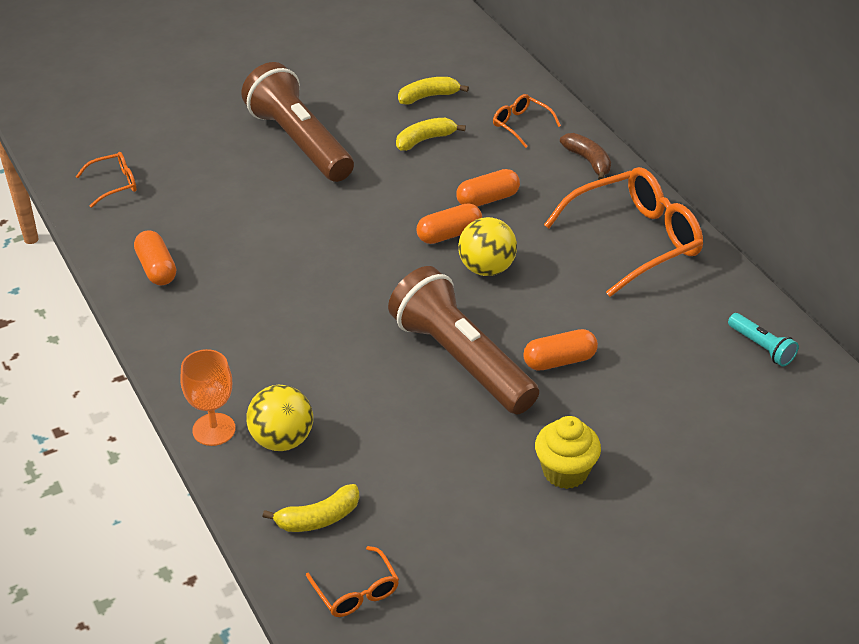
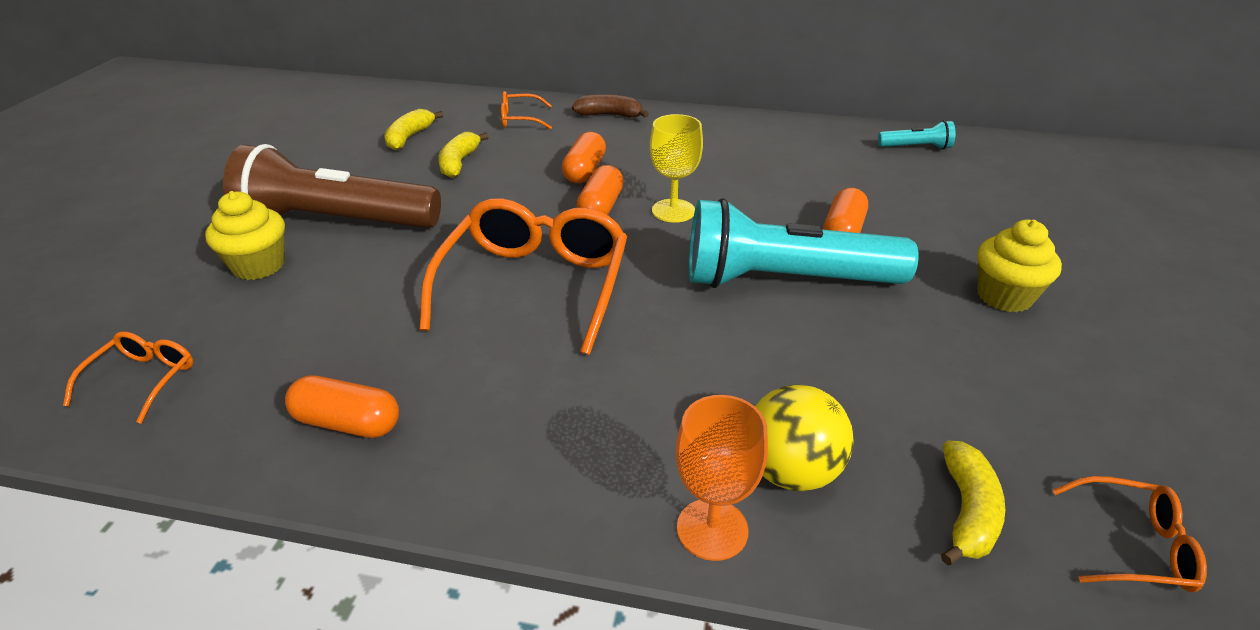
camera: 50 degrees left, 5 degrees down
brown flashlight [388,266,539,414] -> turquoise flashlight [689,198,919,288]
yellow ball [458,217,517,276] -> yellow goblet [650,114,703,223]
orange glasses [544,167,703,297] -> orange glasses moved to [419,198,627,355]
none -> yellow cupcake [205,191,285,280]

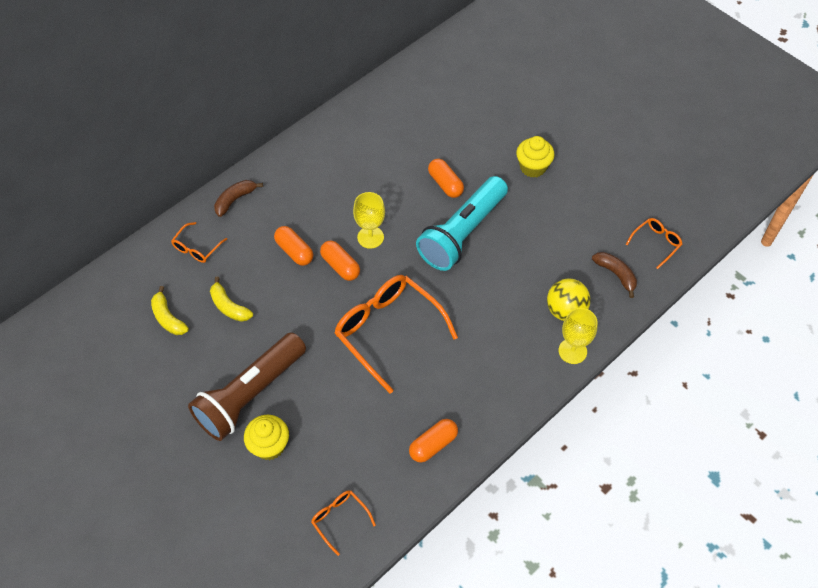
camera: 55 degrees left, 20 degrees up
orange goblet [676,395,768,561] -> yellow goblet [559,308,598,364]
turquoise flashlight [878,120,956,149] -> none
yellow banana [941,440,1005,566] -> brown banana [592,252,637,298]

